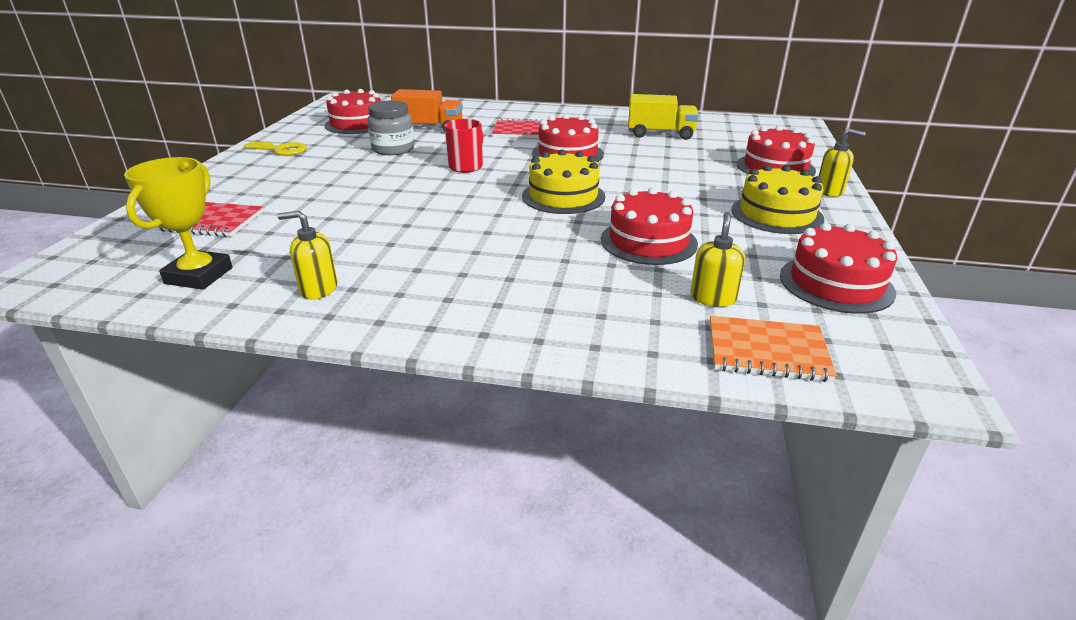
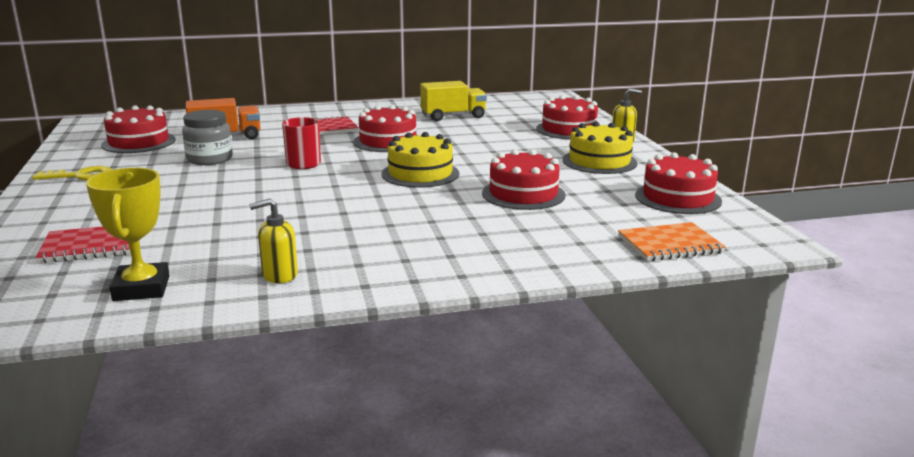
camera: 25 degrees left, 10 degrees down
yellow soap dispenser [690,212,745,307] -> none

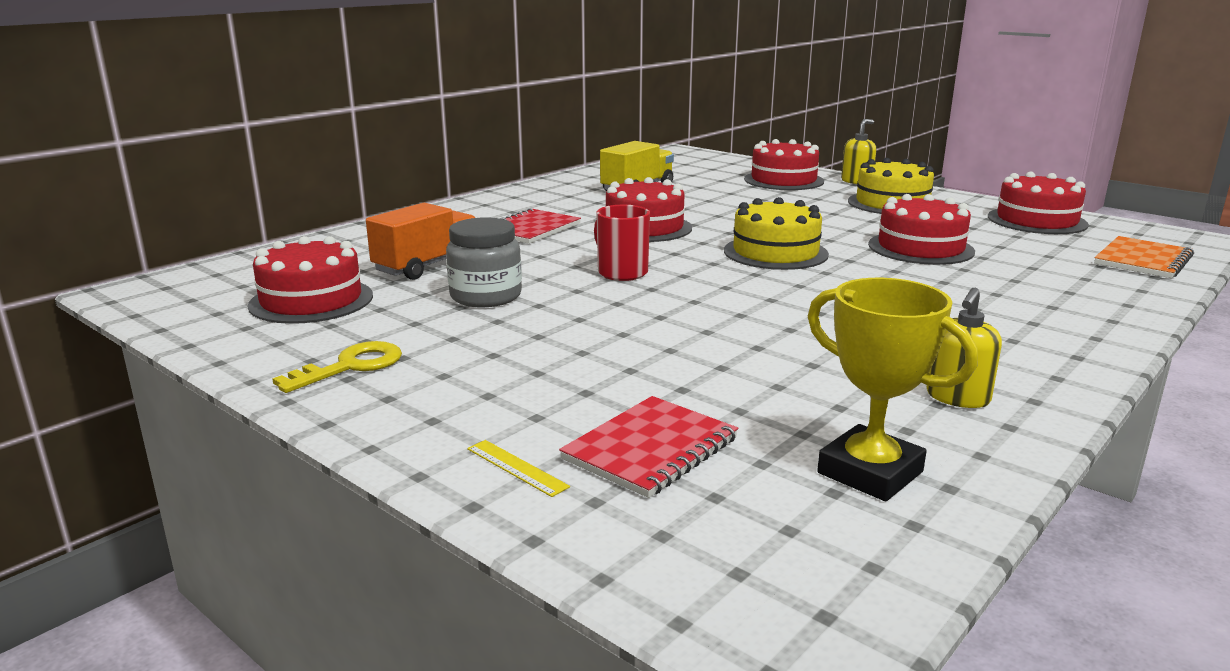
camera: 35 degrees left, 0 degrees up
none -> yellow ruler [467,440,570,497]

